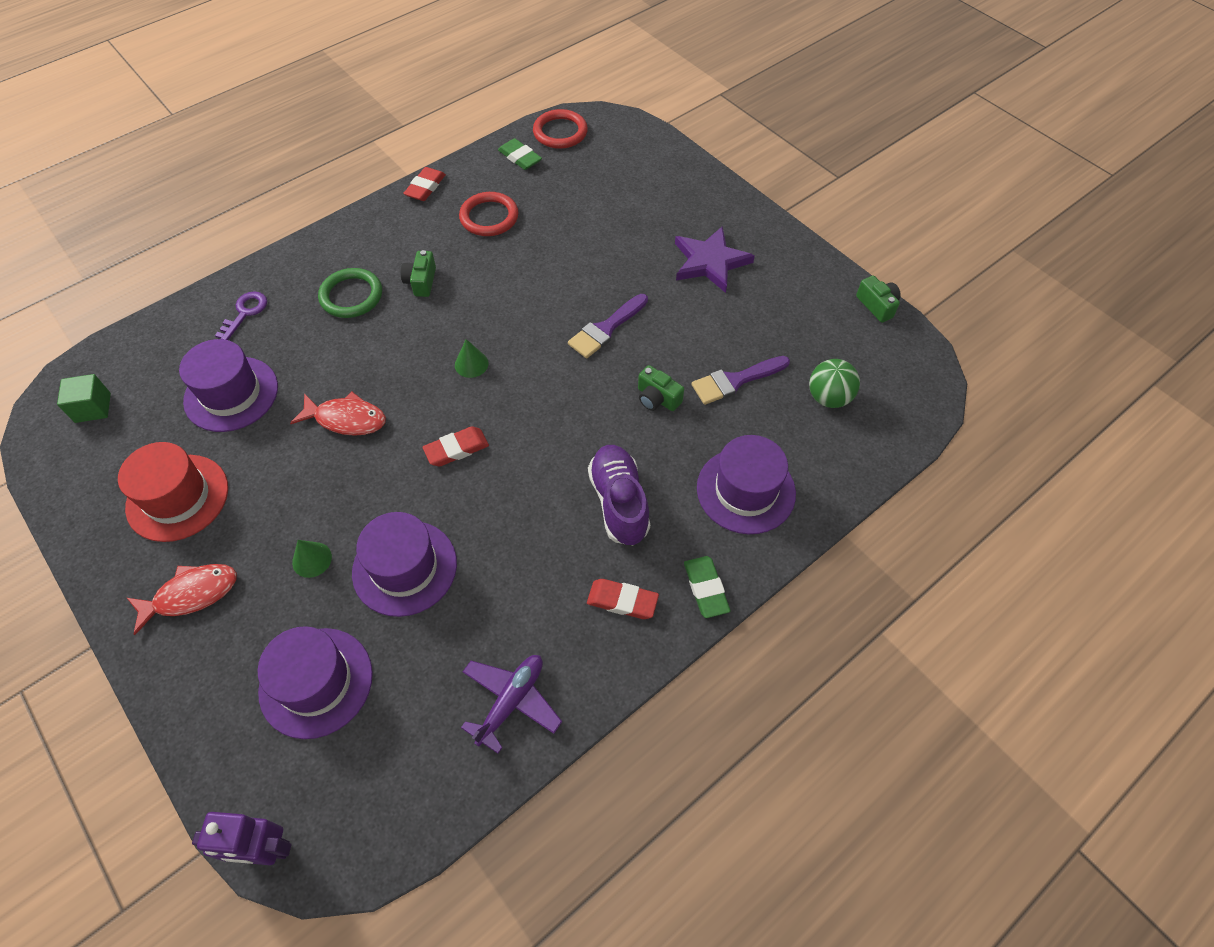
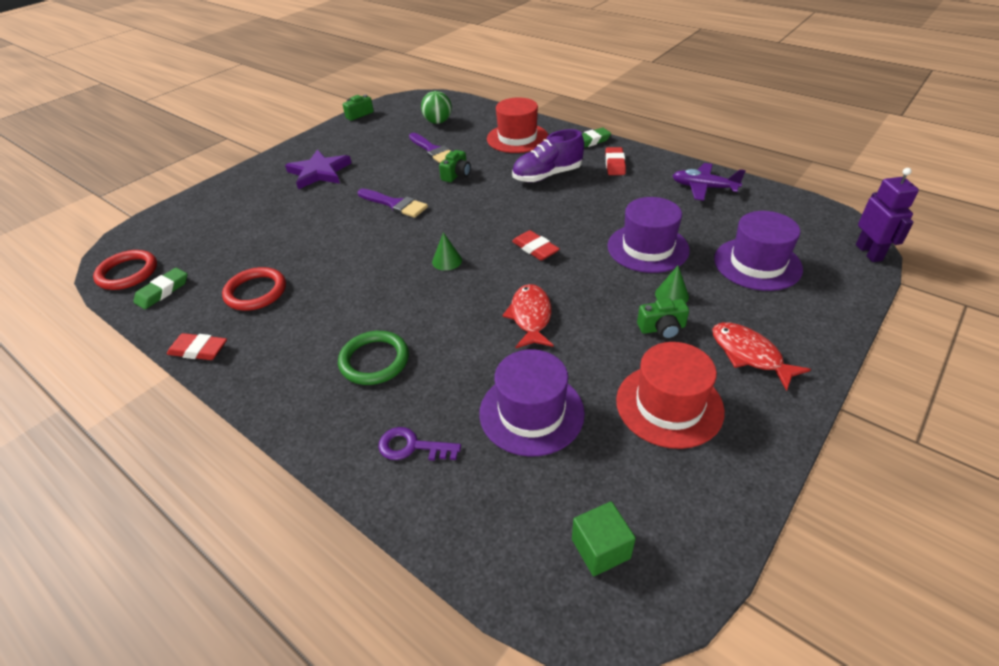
camera: 100 degrees left, 15 degrees down
green camera [401,250,436,297] -> green camera moved to [637,298,689,340]
purple hat [697,435,796,534] -> red hat [487,98,548,153]

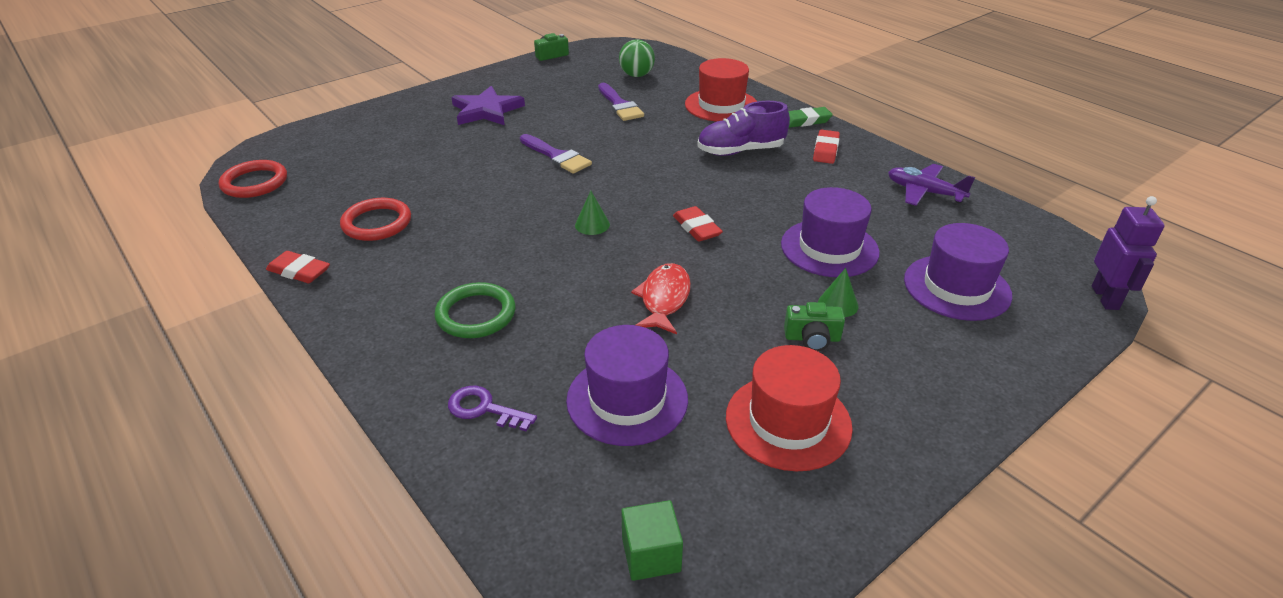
camera: 10 degrees right, 5 degrees down
green eraser [133,268,187,309] -> none
green camera [439,150,471,182] -> none
red fish [712,322,811,391] -> none

